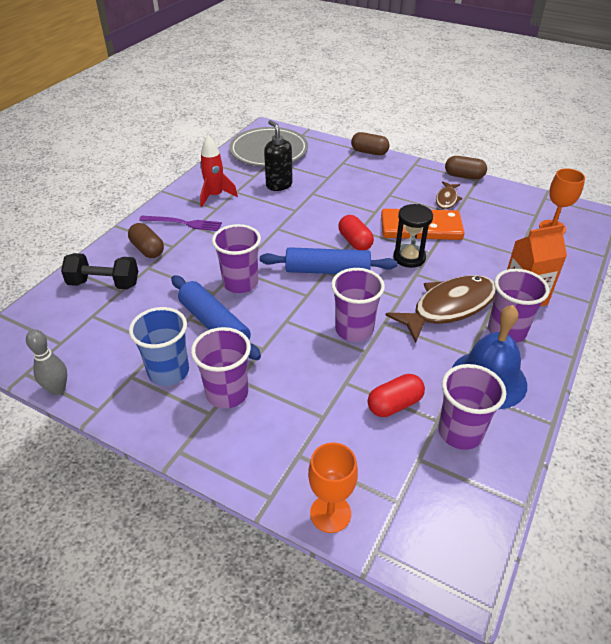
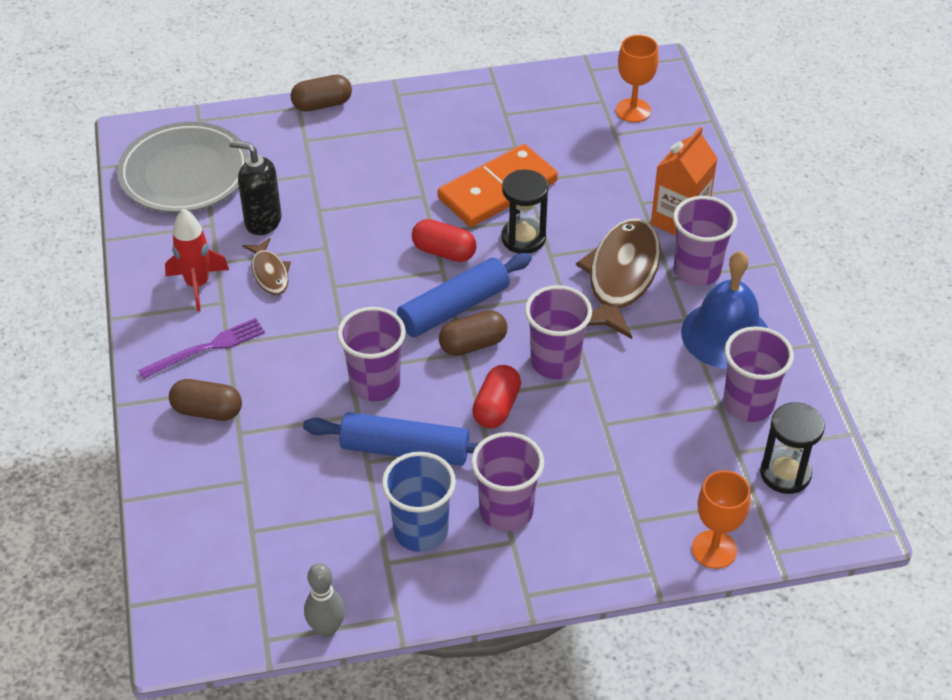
camera: 40 degrees left, 5 degrees up
black dumbbell [61,253,138,289] -> none
red capsule [368,374,425,417] -> red capsule moved to [472,365,521,428]
brown fish [436,181,463,209] -> brown fish moved to [242,238,291,295]
brown capsule [445,156,487,179] -> brown capsule moved to [439,310,507,356]
none -> black hourglass [760,402,825,494]

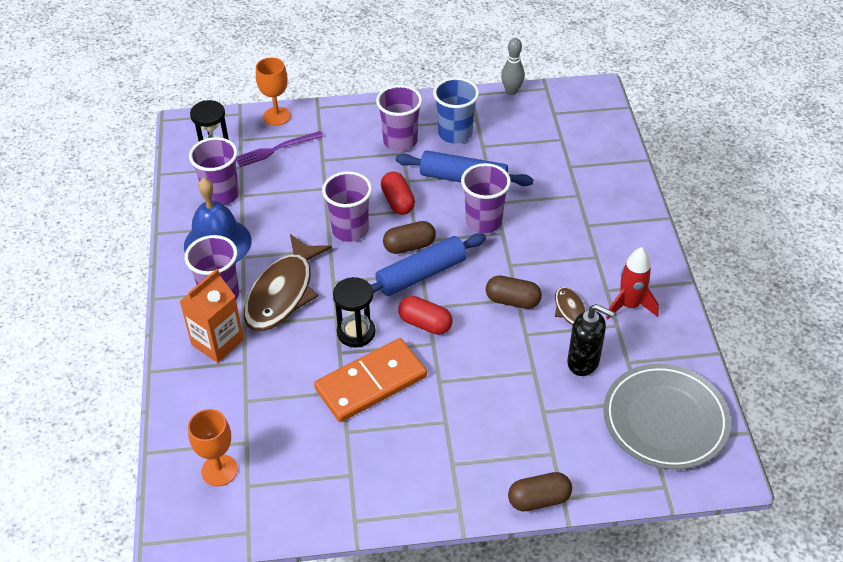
camera: 175 degrees left, 0 degrees up
purple fork [138,318,265,379] -> purple fork moved to [236,131,323,167]
brown capsule [169,379,242,421] -> brown capsule moved to [486,275,542,309]
red capsule [472,365,521,428] -> red capsule turned 45 degrees counterclockwise [381,171,415,215]

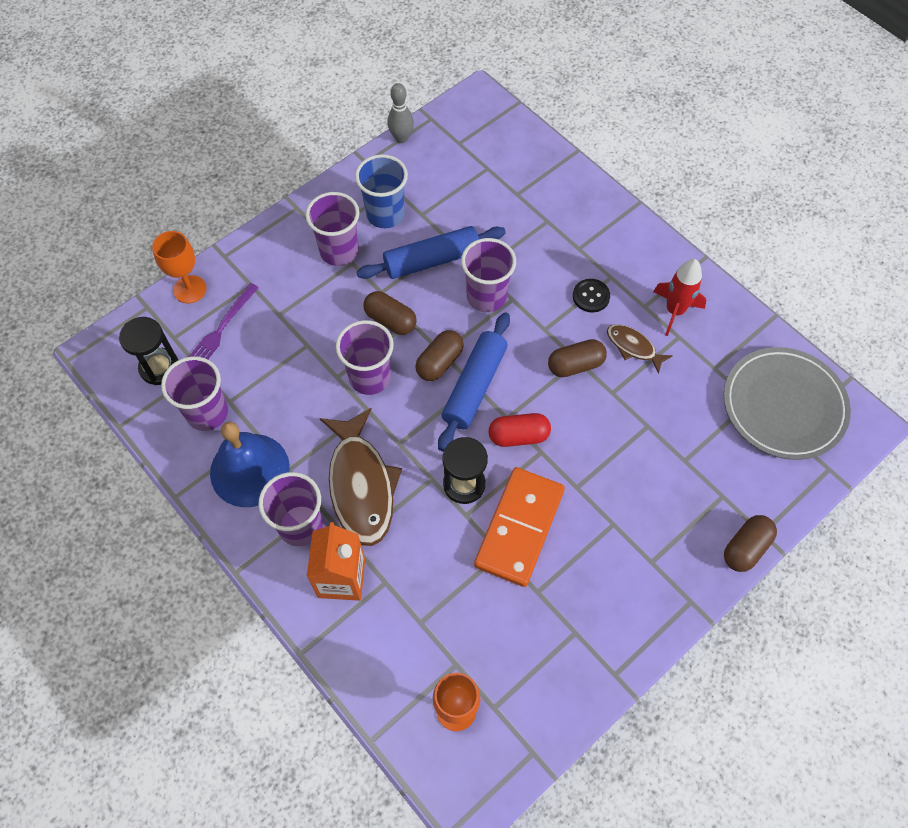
camera: 35 degrees left, 15 degrees up
red capsule [381,171,415,215] -> brown capsule [363,291,417,335]
black soap dispenser [567,304,615,376] -> none
none -> black button [573,279,610,313]

